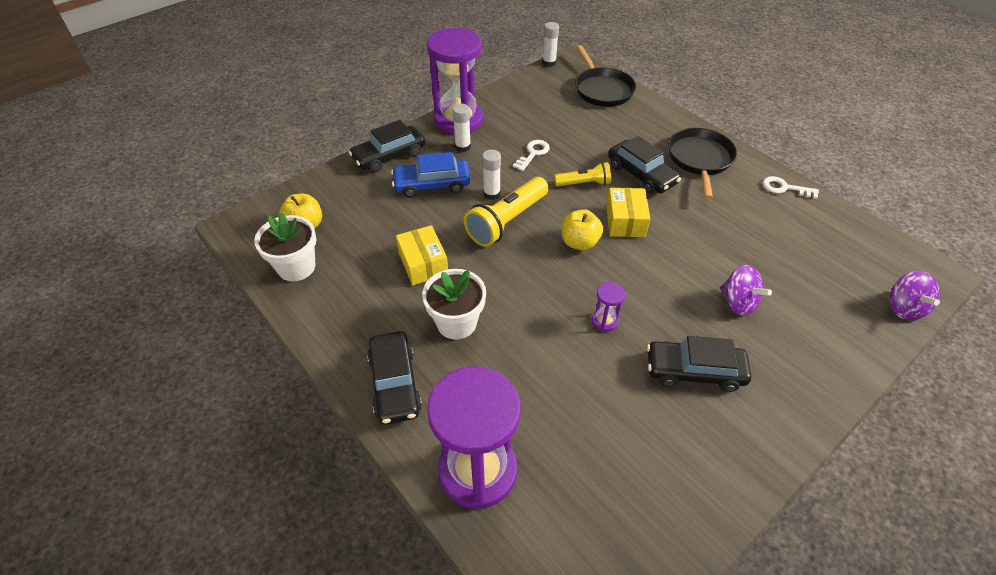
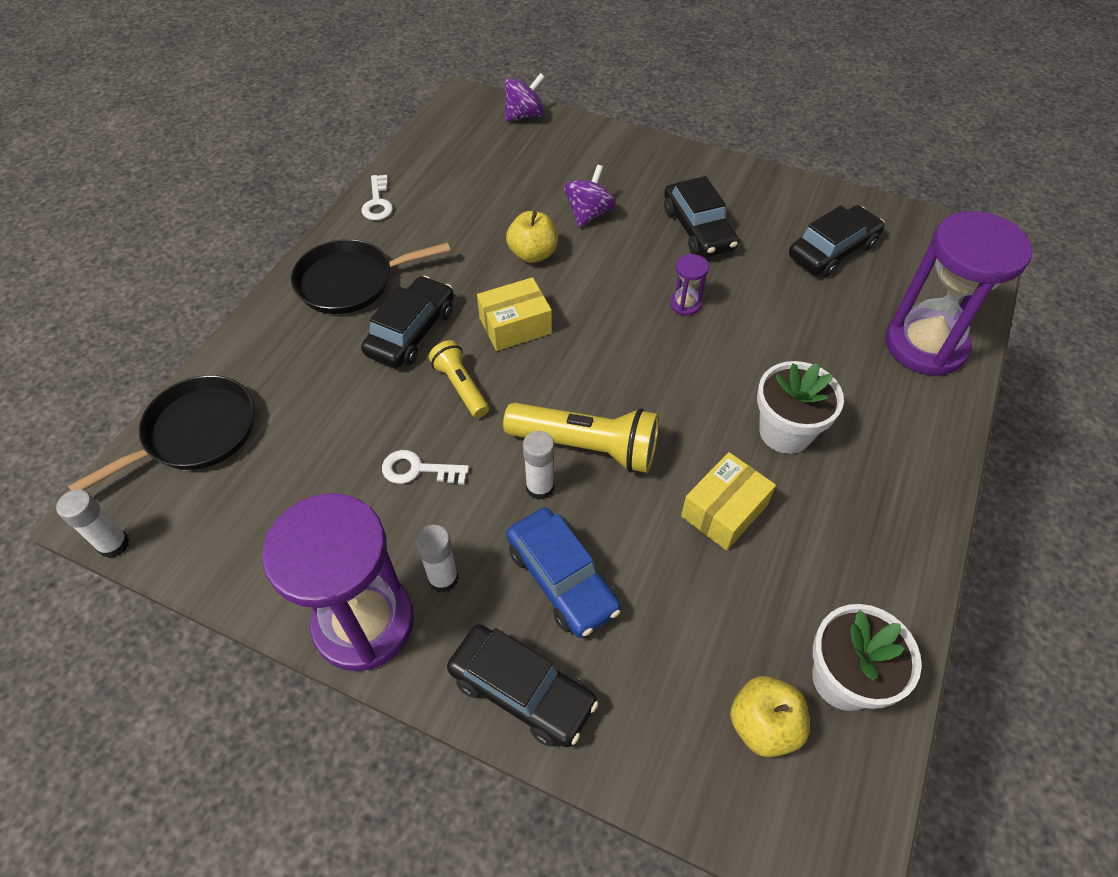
camera: 115 degrees left, 5 degrees up
black car [367,331,422,425] -> black car moved to [789,205,885,277]
yellow apple [561,209,603,250] -> yellow apple moved to [506,211,558,263]

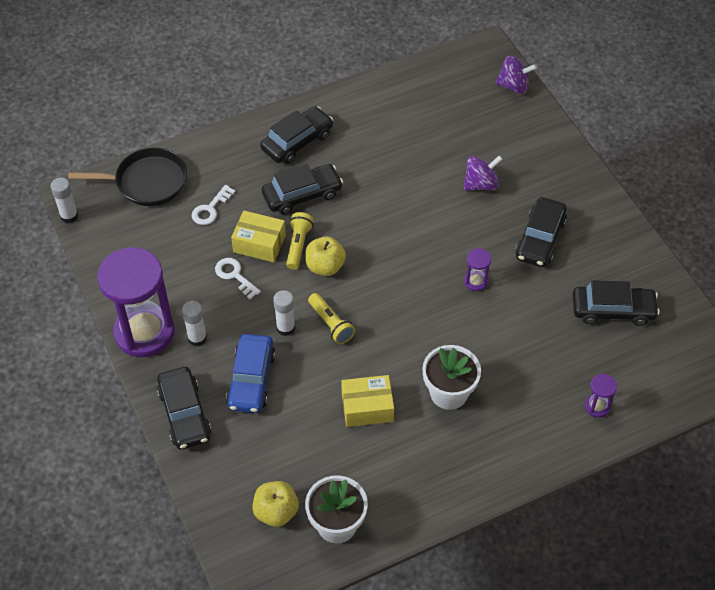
camera: 40 degrees right, 0 degrees up
black pan [291,239,450,314] -> black car [260,106,333,164]
white key [361,175,393,220] -> white key moved to [192,185,235,225]
yellow box [477,277,552,351] -> yellow box moved to [231,211,286,262]
yellow flashlight [503,403,659,473] -> yellow flashlight [308,293,355,344], size x0.59
yellow apple [506,211,558,263] -> yellow apple moved to [305,236,346,276]
purple hourglass [885,211,1032,376] -> purple hourglass [585,374,617,418], size x0.40

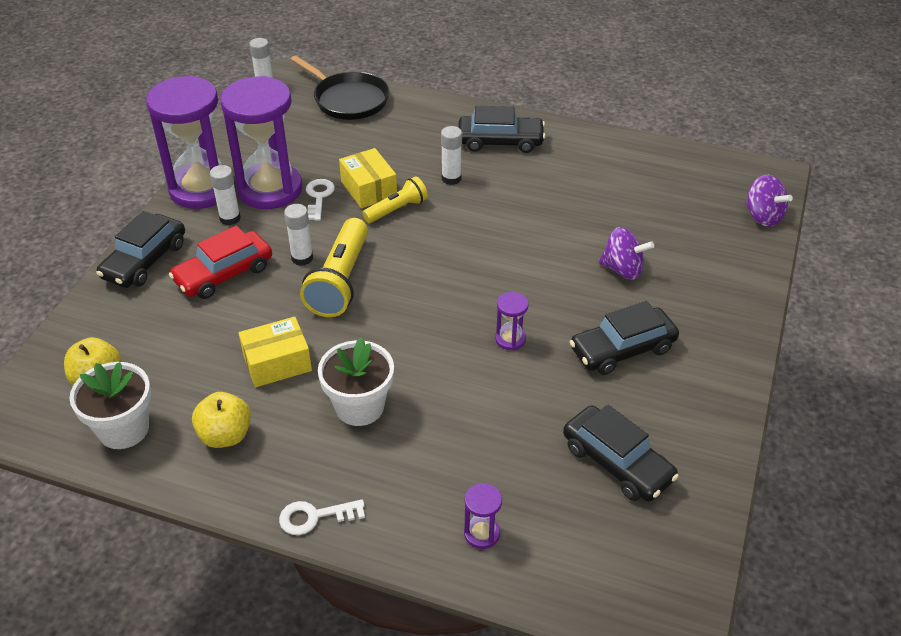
camera: 45 degrees right, 10 degrees down
white key [192,185,235,225] -> white key moved to [279,499,365,535]
blue car [226,334,275,413] -> red car [169,225,272,299]
black car [262,164,343,215] -> white glue stick [441,126,462,185]
yellow apple [305,236,346,276] -> yellow apple moved to [192,392,251,448]
yellow flashlight [308,293,355,344] -> yellow flashlight [300,218,368,317], size x1.70
yellow box [341,375,394,427] -> yellow box turned 60 degrees counterclockwise [239,317,312,387]
none -> purple hourglass [220,76,303,209]

